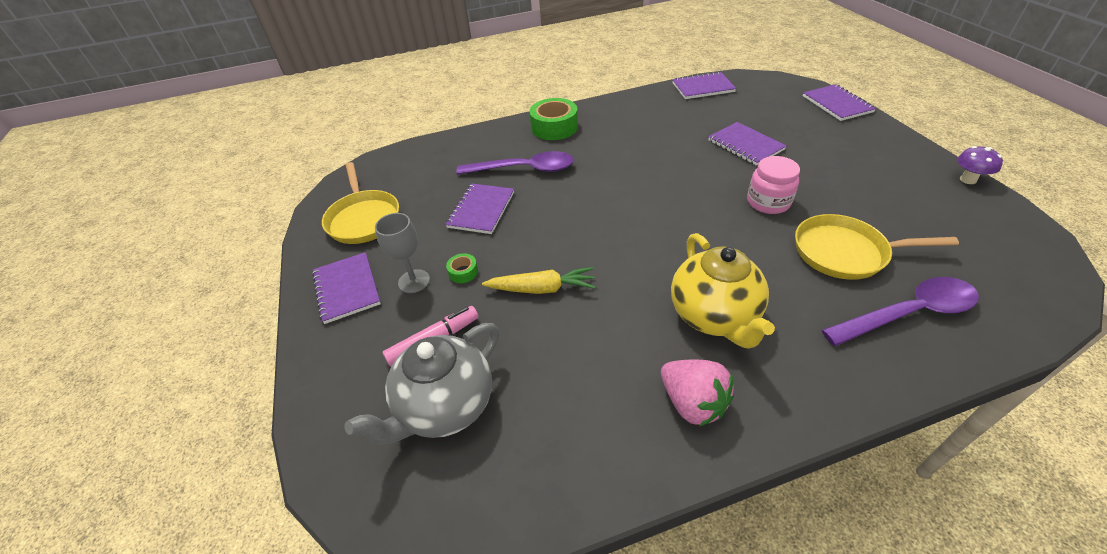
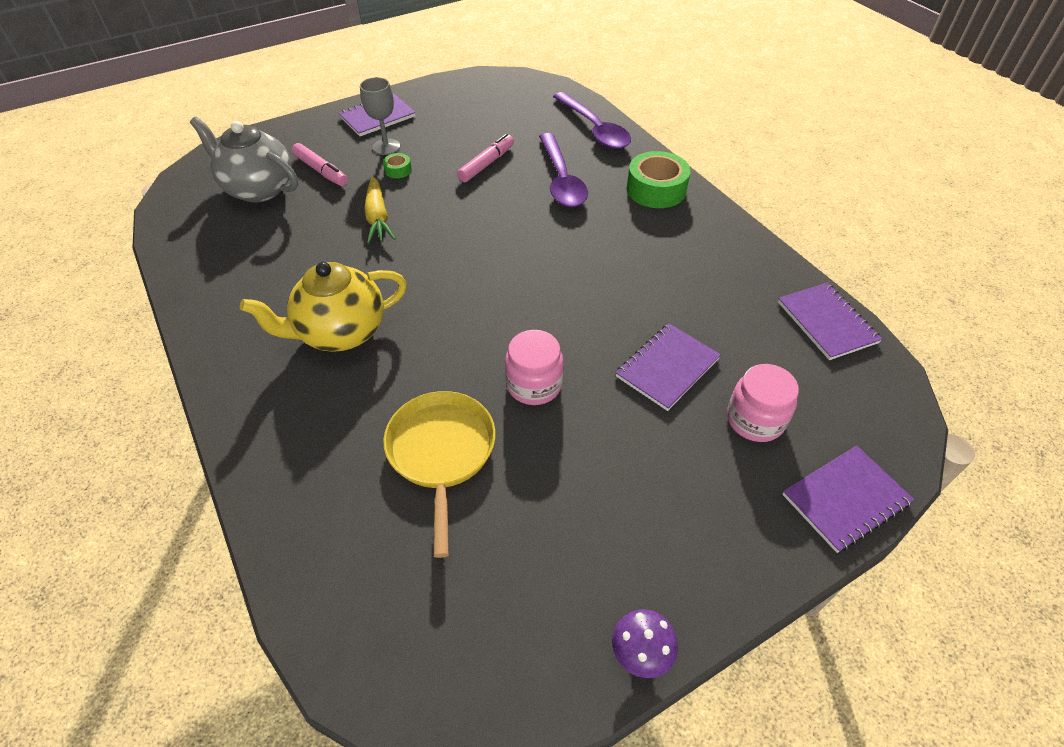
camera: 75 degrees right, 5 degrees up
yellow pan [322,162,399,244] -> none
purple notebook [445,183,514,234] -> pink marker [457,134,514,182]
pink strawberry [661,360,734,426] -> none
purple spoon [822,277,979,346] -> purple spoon moved to [553,92,631,149]
none -> pink jar [727,364,799,442]

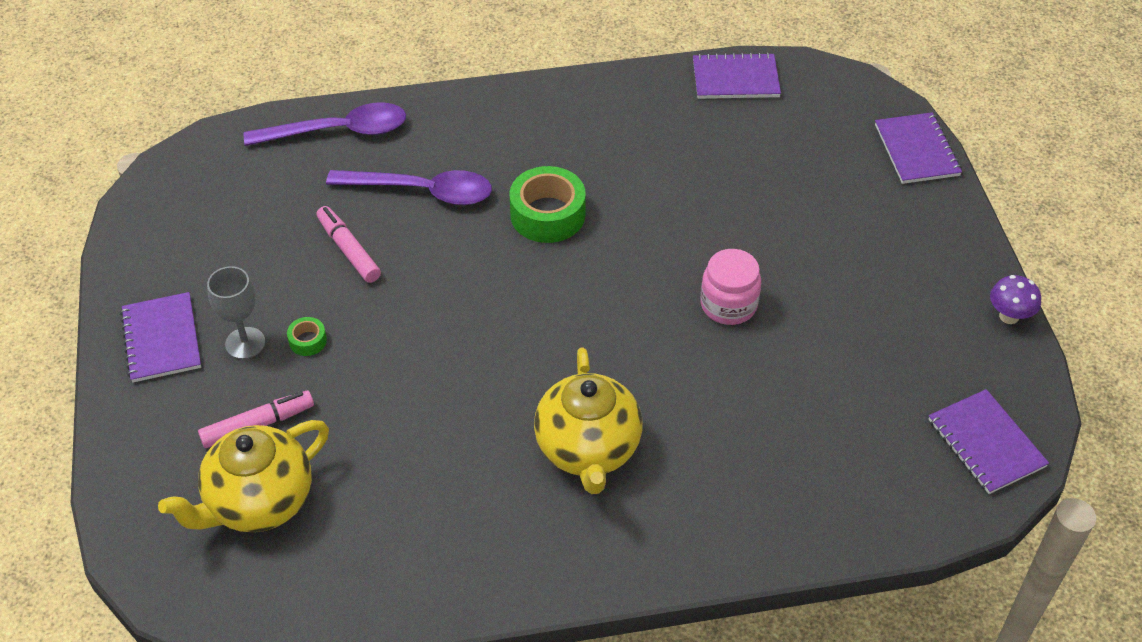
camera: 70 degrees left, 0 degrees up
grey teapot [190,117,298,203] -> yellow teapot [158,420,329,532]
yellow carrot [364,177,396,244] -> none
yellow pan [383,391,496,558] -> none
purple notebook [615,323,721,411] -> purple notebook moved to [928,389,1049,494]
green tape [627,151,691,208] -> green tape moved to [509,166,586,243]
pink jar [727,364,799,442] -> none

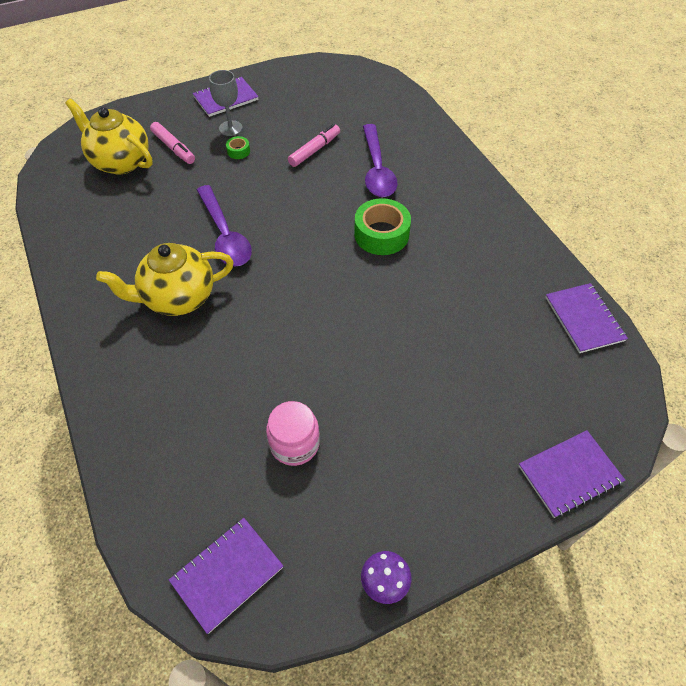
camera: 75 degrees right, 5 degrees up
purple spoon [244,102,406,146] -> purple spoon moved to [197,185,252,267]
pink jar [701,249,761,325] -> pink jar moved to [266,401,320,466]

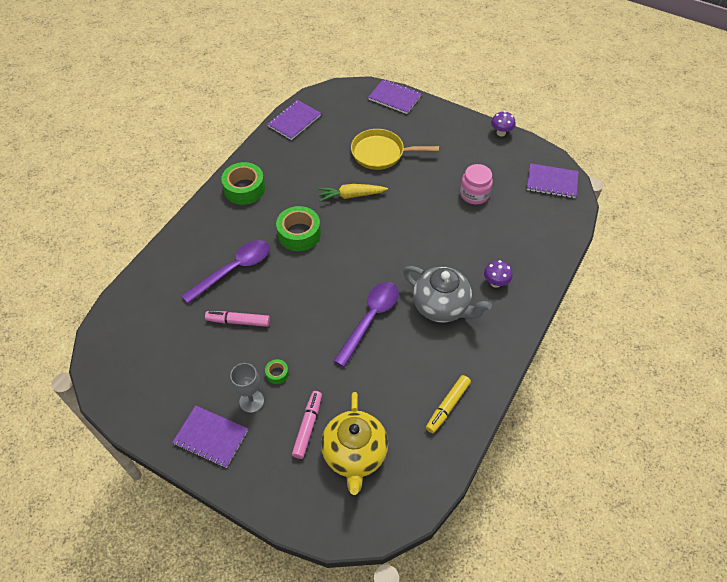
camera: 125 degrees left, 0 degrees up
yellow teapot [96,243,234,316] -> grey teapot [403,266,492,323]
none -> green tape [221,162,265,205]
none -> yellow carrot [318,184,388,202]
none -> yellow pan [351,129,439,170]
none -> yellow marker [426,375,471,433]
none -> purple mushroom [484,260,513,288]

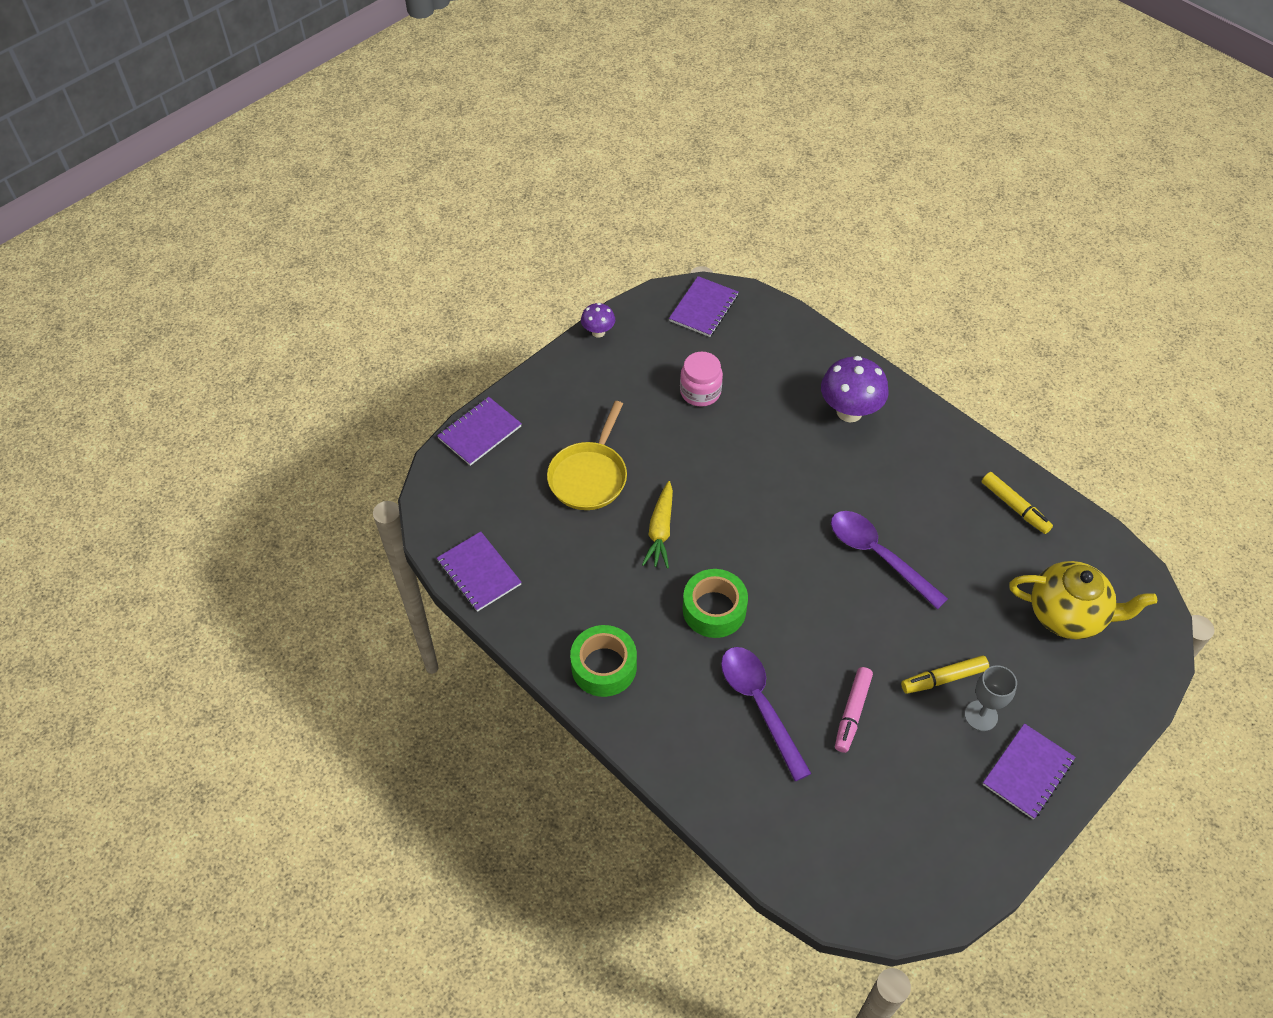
camera: 75 degrees left, 0 degrees up
green tape [265,359,289,384] -> yellow marker [901,655,989,694]
pink marker [292,391,322,459] -> none
grey teapot [403,266,492,323] -> none
purple mushroom [484,260,513,288] -> purple mushroom [821,356,889,422], size x1.84

